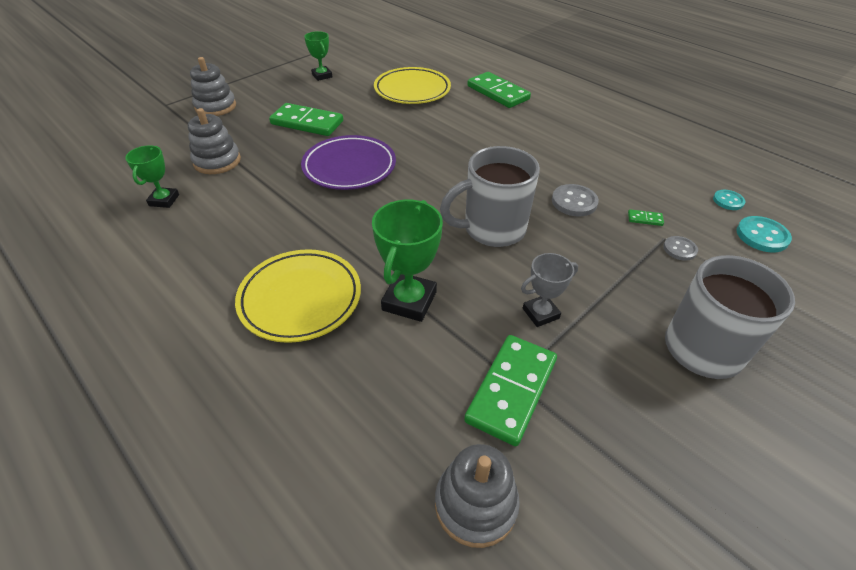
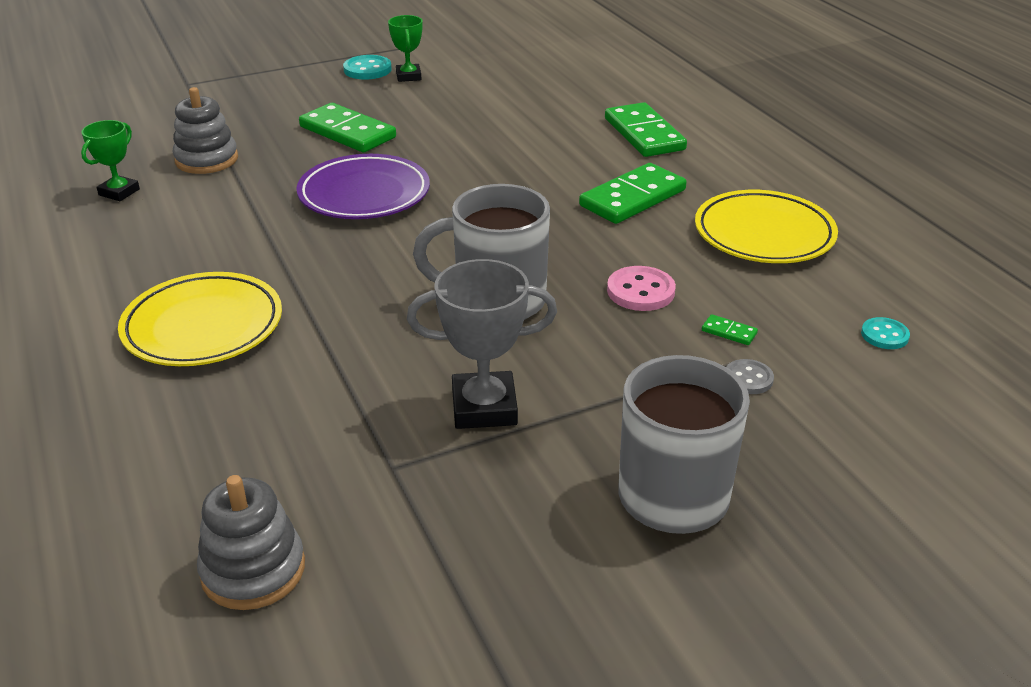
camera: 20 degrees right, 10 degrees down
grey stacking toy [190,57,236,116] -> none
green trophy [372,200,443,322] -> none
yellow plate [374,67,451,104] -> yellow plate moved to [695,190,838,263]
green domino [464,335,557,446] -> green domino moved to [579,163,687,224]
grey trophy [521,253,578,327] -> grey trophy [407,259,557,429], size x1.61
grey button [552,184,599,216] -> pink button [607,266,676,311]
turquoise button [736,216,792,252] -> turquoise button moved to [343,55,392,80]

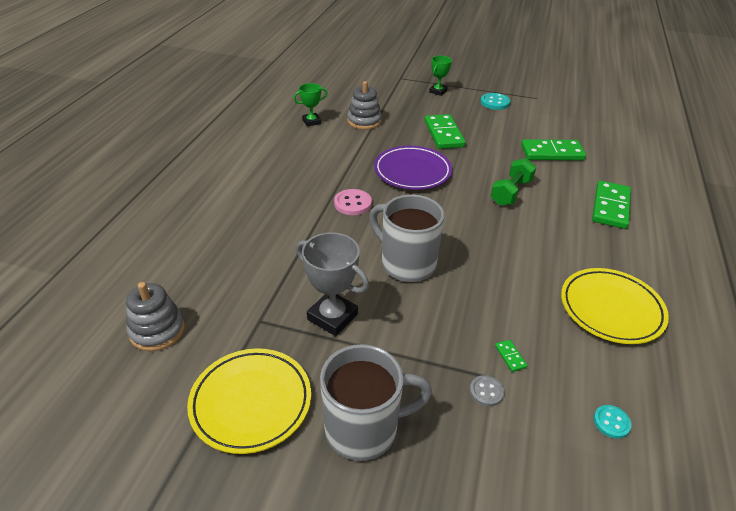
camera: 40 degrees right, 5 degrees up
yellow plate [118,272,282,366] -> yellow plate moved to [187,348,311,454]
green trophy [388,15,422,82] -> green trophy moved to [429,56,452,96]
green domino [579,163,687,224] -> green domino moved to [521,139,586,160]
pink button [607,266,676,311] -> pink button moved to [334,189,372,215]
none -> green dumbbell [491,158,536,206]

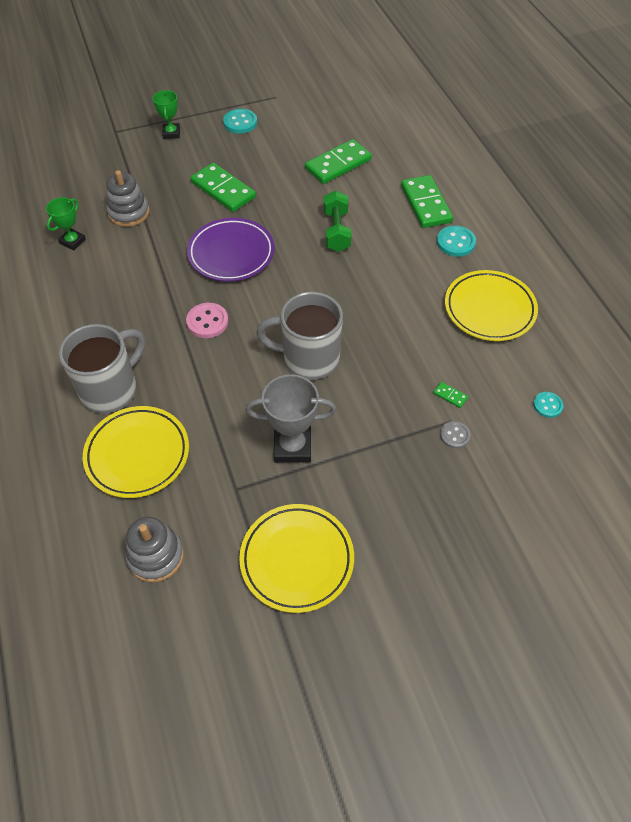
camera: 35 degrees left, 15 degrees up
grey mug [320,344,432,461] -> grey mug moved to [59,324,145,413]
none -> yellow plate [83,406,189,498]
none -> turquoise button [437,225,476,257]

